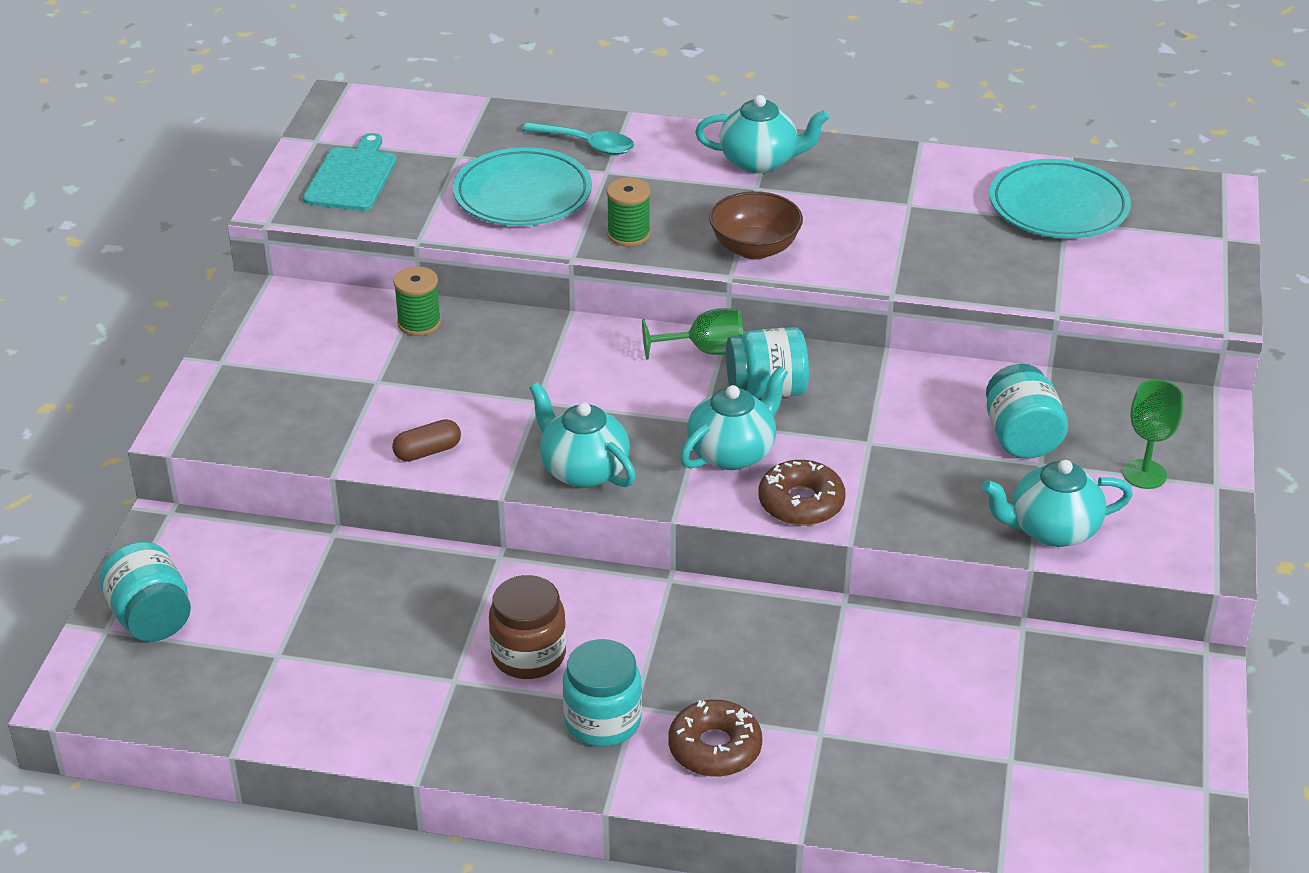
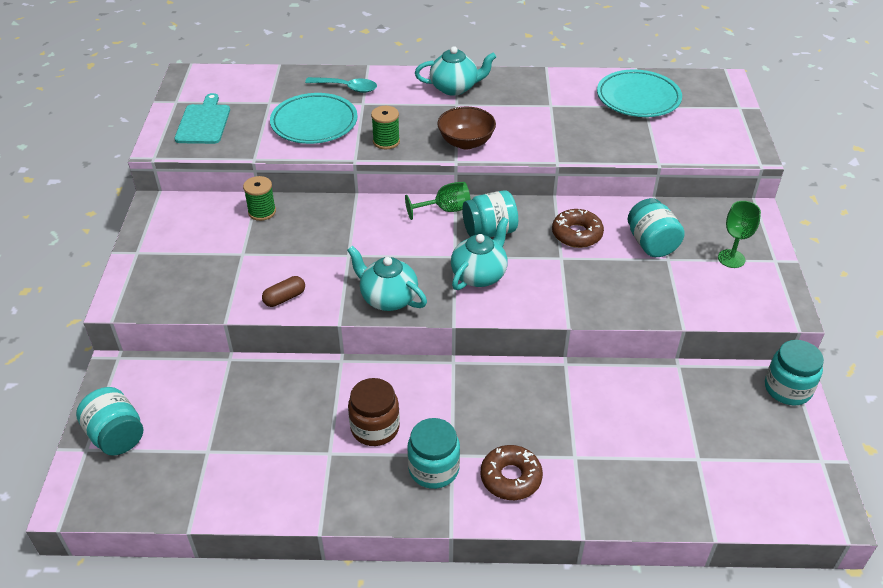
camera: 10 degrees left, 5 degrees up
brown donut [758,460,846,526] -> brown donut moved to [552,209,604,248]
turquoise teapot [982,460,1133,547] -> none
none -> turquoise jar [765,340,824,405]

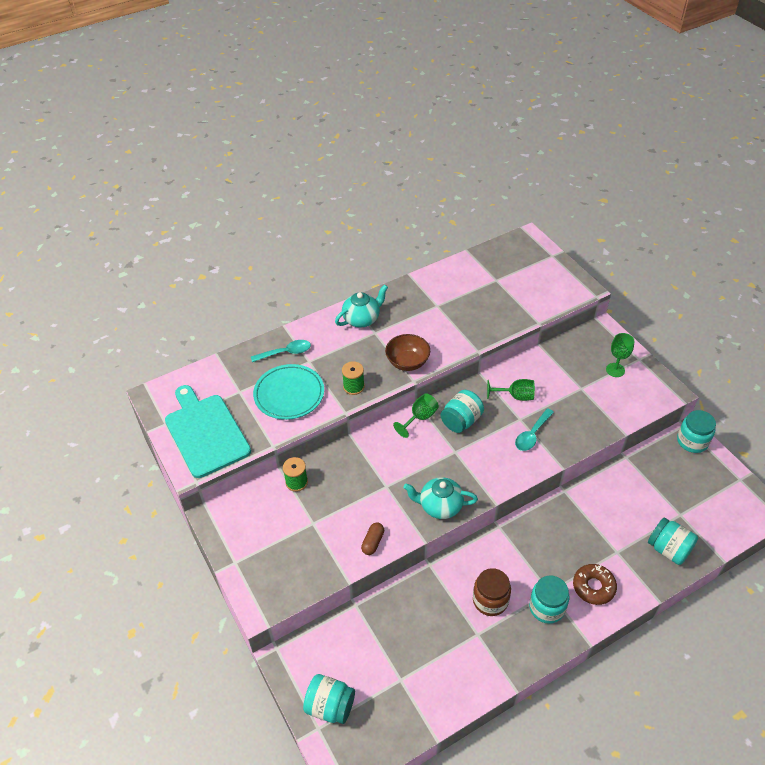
camera: 30 degrees left, 5 degrees up
turquoise cutting board [174,93,230,144] -> turquoise cutting board [165,385,251,478], size x1.63
turquoise teapot [451,217,509,290] -> none
brown donut [552,209,604,248] -> green goblet [487,379,535,401]
turquoise plate [597,69,682,117] -> none
turquoise jar [628,198,685,257] -> turquoise jar moved to [648,518,698,565]
none -> turquoise spoon [515,408,554,451]

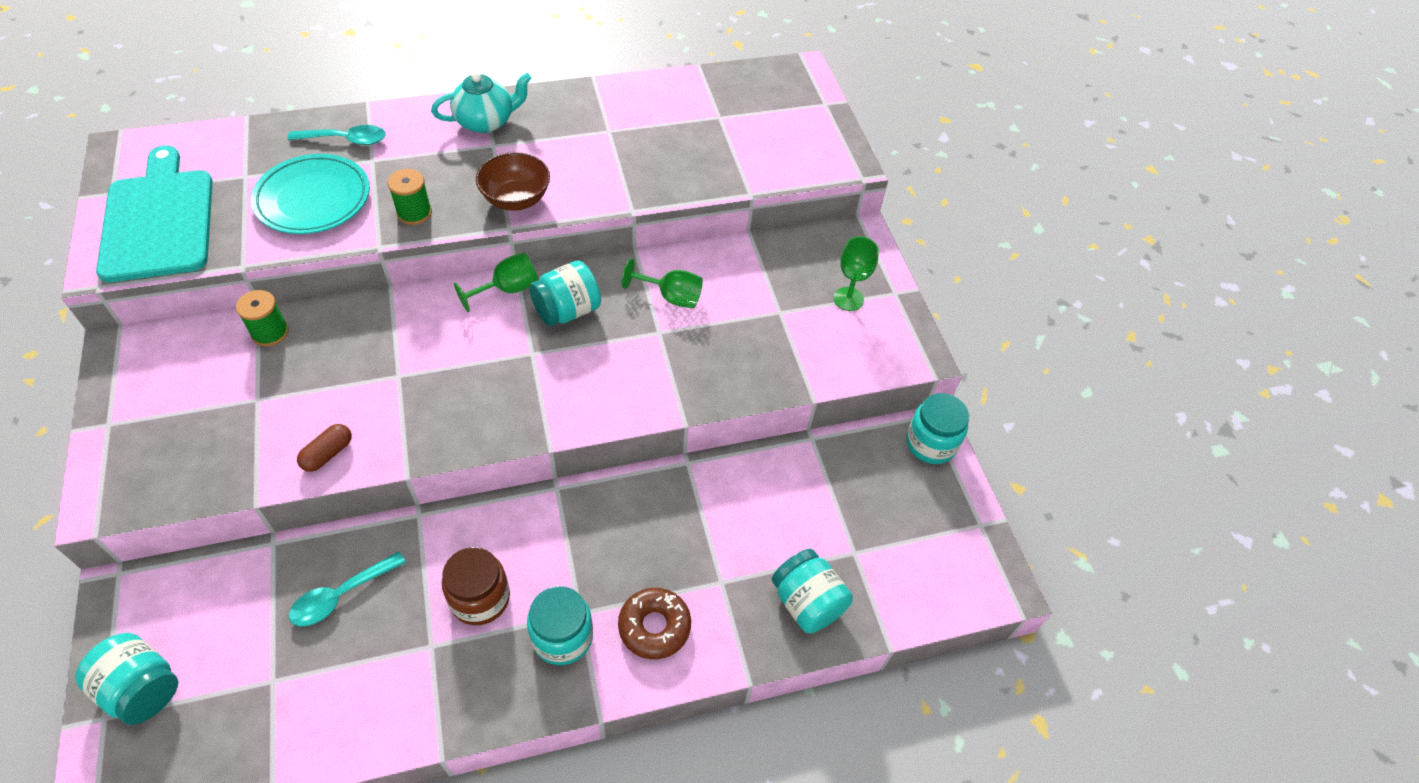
camera: 10 degrees right, 5 degrees up
turquoise teapot [403,477,478,519] -> none
turquoise spoon [515,408,554,451] -> turquoise spoon moved to [289,551,406,626]

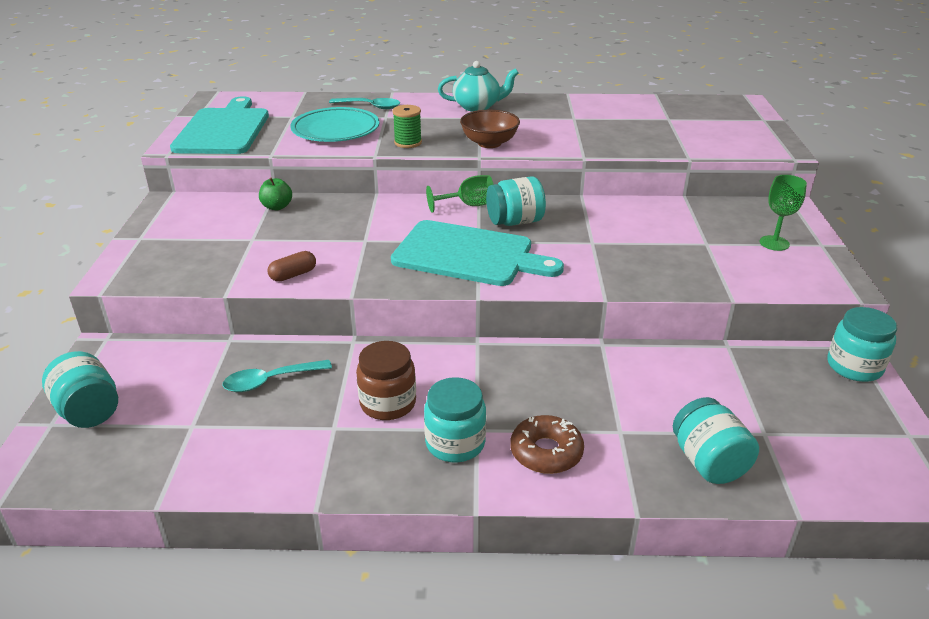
camera: 20 degrees right, 20 degrees down
green spool [236,290,289,347] -> green apple [259,178,292,210]
green goblet [622,258,703,308] -> none
none -> turquoise cutting board [391,220,564,286]

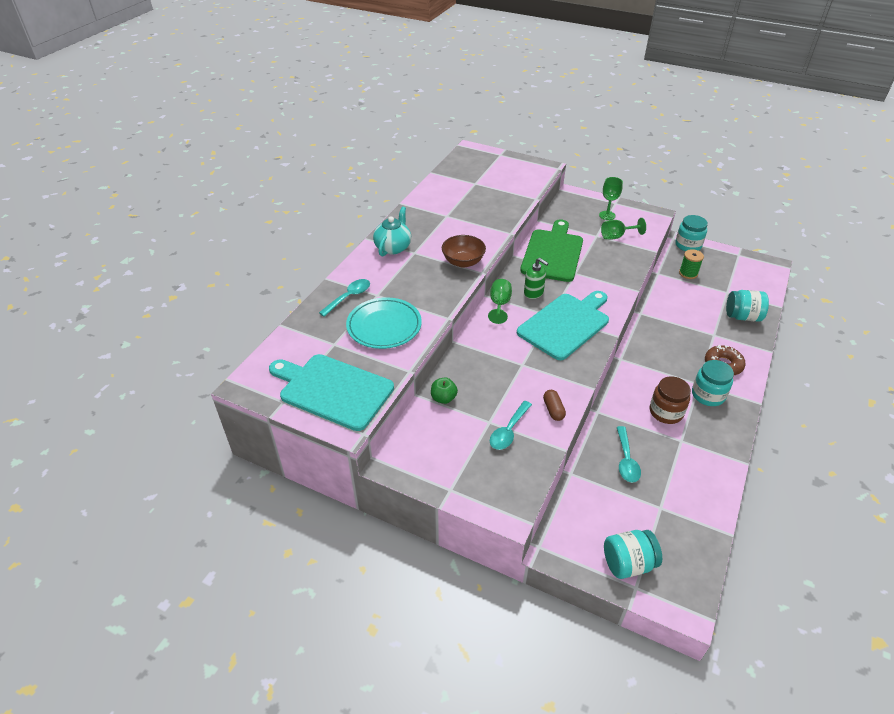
camera: 65 degrees left, 10 degrees up
green spool [392,105,422,148] -> green spool moved to [679,249,704,279]
turquoise jar [486,176,546,226] -> green soap dispenser [524,258,549,299]
none -> turquoise spoon [490,401,532,450]
none -> green cutting board [520,220,583,282]
none -> green goblet [601,218,646,240]

